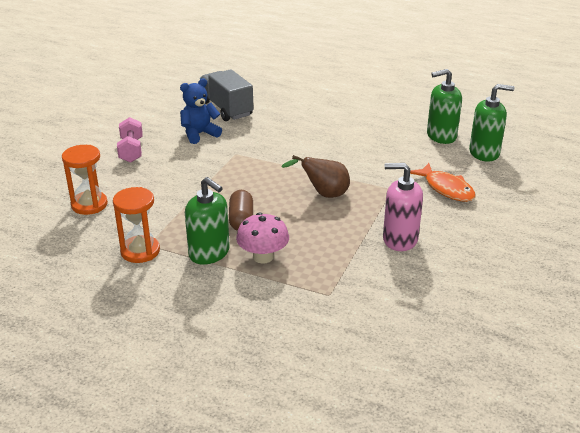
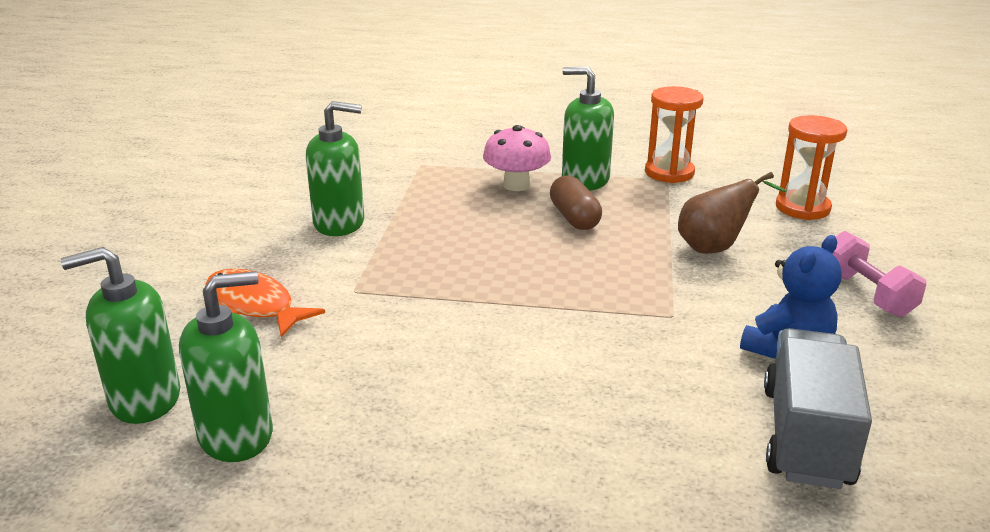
camera: 165 degrees right, 5 degrees down
grey truck [200,69,253,121] -> grey truck turned 120 degrees counterclockwise [764,328,872,489]
brown pear [281,155,350,198] -> brown pear moved to [678,172,787,254]
pink soap dispenser [383,163,423,251] -> green soap dispenser [306,101,364,236]

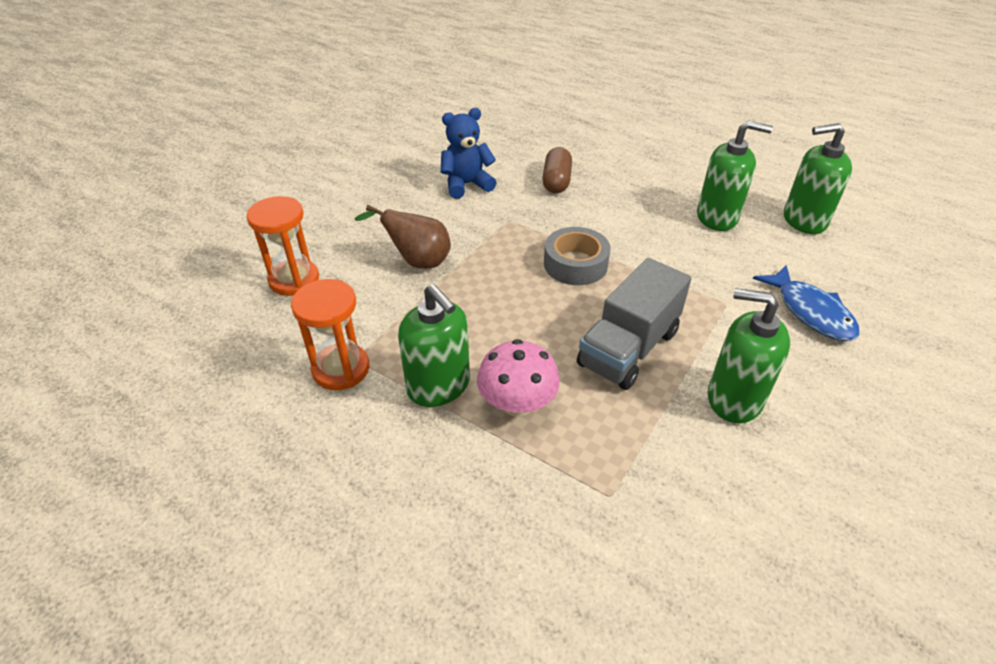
camera: 155 degrees left, 15 degrees up
green soap dispenser [61,247,180,424] -> green soap dispenser moved to [697,120,773,231]
orange fish [205,269,325,337] -> blue fish [753,265,860,341]
brown capsule [550,175,602,230] -> brown capsule moved to [542,147,572,193]
grey truck [764,328,872,489] -> grey truck moved to [577,258,692,390]
pink dumbbell [832,231,927,317] -> none
none -> grey tape [544,227,611,285]

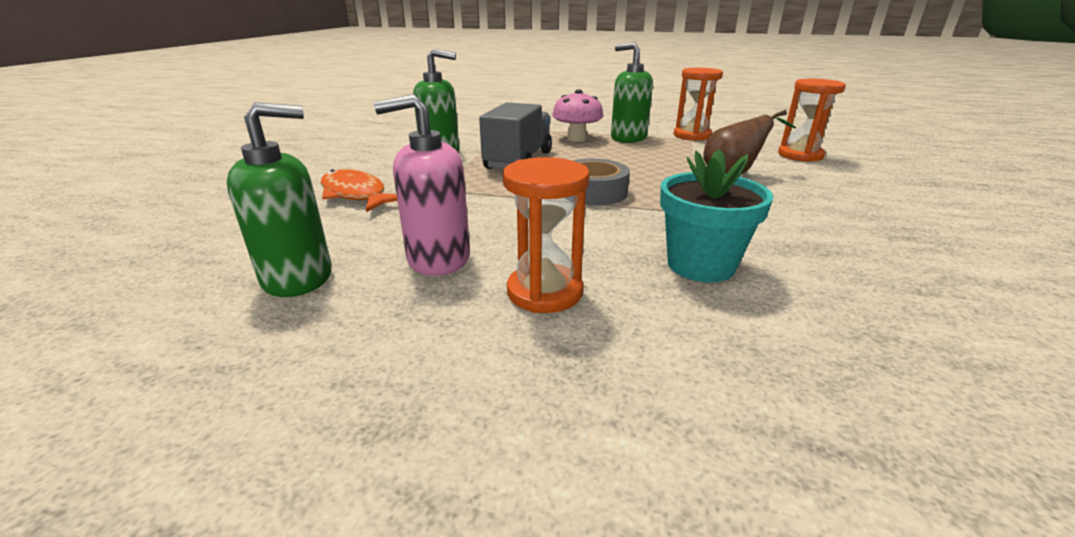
camera: 160 degrees right, 15 degrees down
blue teddy bear [441,108,497,199] -> none
brown capsule [542,147,572,193] -> turquoise flower pot [660,149,773,282]
green soap dispenser [697,120,773,231] -> pink soap dispenser [374,94,470,276]
blue fish [753,265,860,341] -> orange fish [320,169,397,212]
none -> orange hourglass [503,157,590,313]

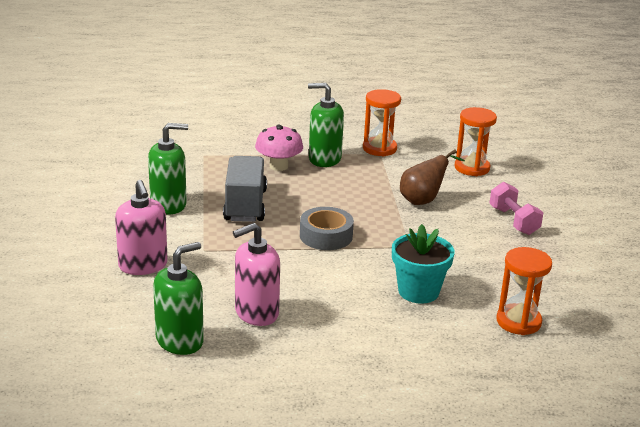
camera: 20 degrees left, 0 degrees up
orange fish [320,169,397,212] -> pink soap dispenser [115,180,168,275]
orange hourglass [503,157,590,313] -> orange hourglass moved to [496,247,552,335]
none -> pink dumbbell [489,182,543,235]

